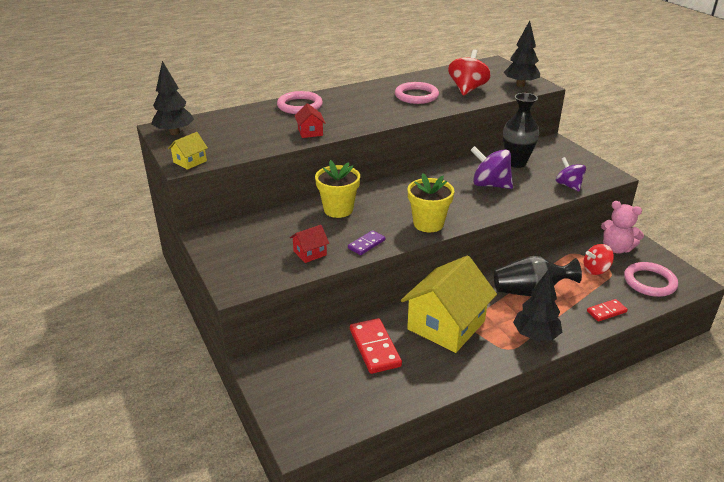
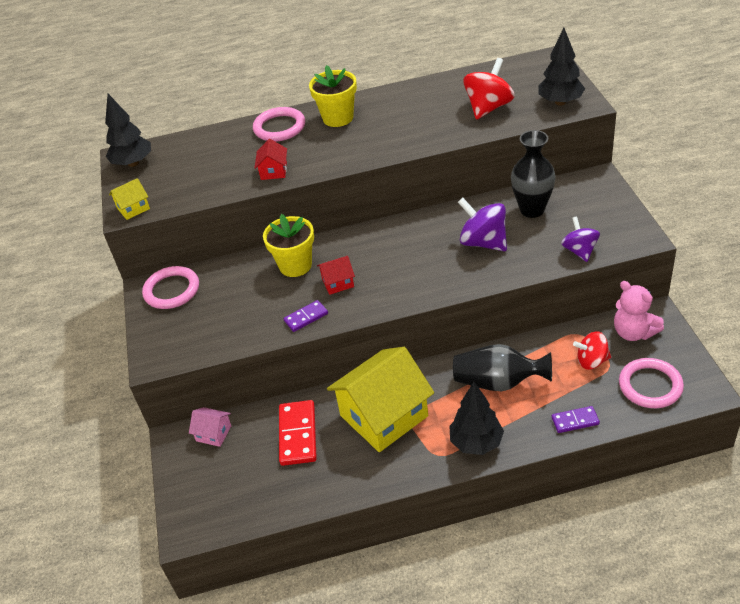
camera: 20 degrees right, 10 degrees up
red house [290,225,329,263] -> red house moved to [317,256,355,295]
pink ring [395,82,439,104] -> pink ring moved to [142,266,199,309]
yellow flower pot [408,173,454,232] -> yellow flower pot moved to [309,65,357,127]
red domino [587,299,628,322] -> purple domino [551,406,600,433]
none -> pink house [189,407,231,447]

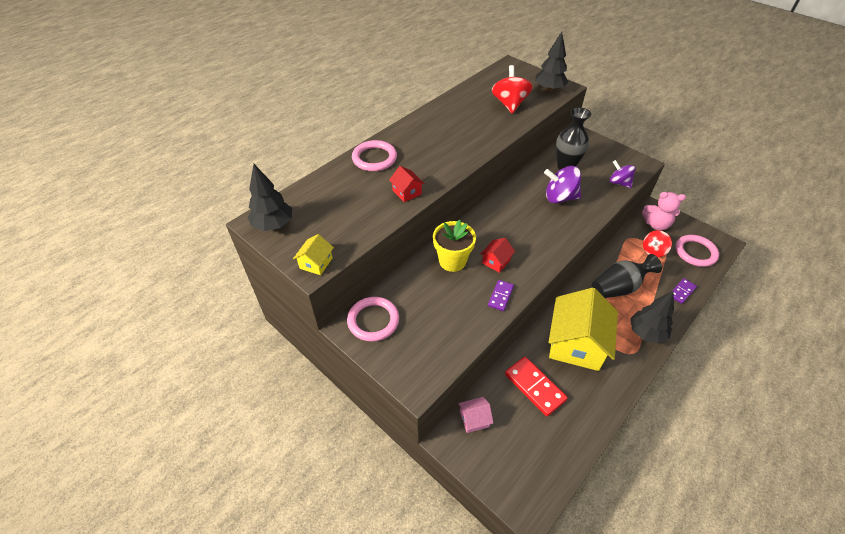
camera: 40 degrees left, 5 degrees up
yellow flower pot [309,65,357,127] -> none

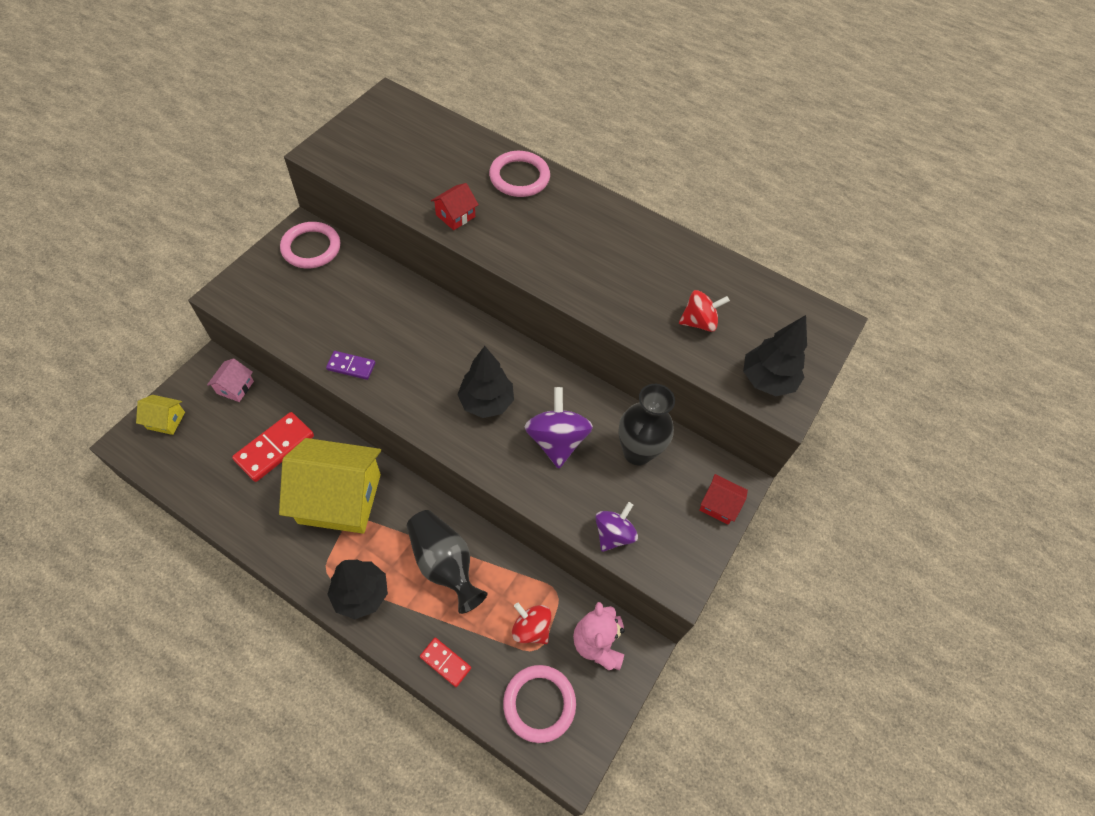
camera: 75 degrees right, 10 degrees up
black tree [248,164,292,231] -> black tree moved to [457,346,514,418]
yellow house [293,234,334,275] -> yellow house moved to [136,395,185,435]
yellow flower pot [433,220,476,272] -> none
pink house [458,397,493,433] -> pink house turned 45 degrees clockwise [207,358,254,402]
red house [480,238,515,273] -> red house moved to [699,474,748,524]
red spinning top [492,65,533,114] -> red spinning top [679,290,730,332], size x0.67
purple domino [671,278,697,304] -> red domino [420,638,471,687]

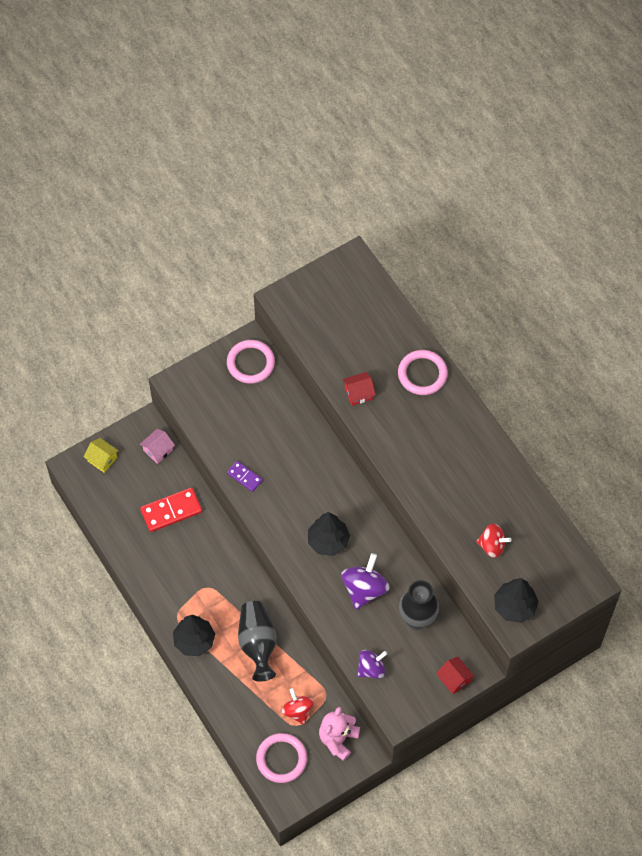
camera: 30 degrees right, 5 degrees up
yellow house [279,438,381,534] -> none
red domino [420,638,471,687] -> none

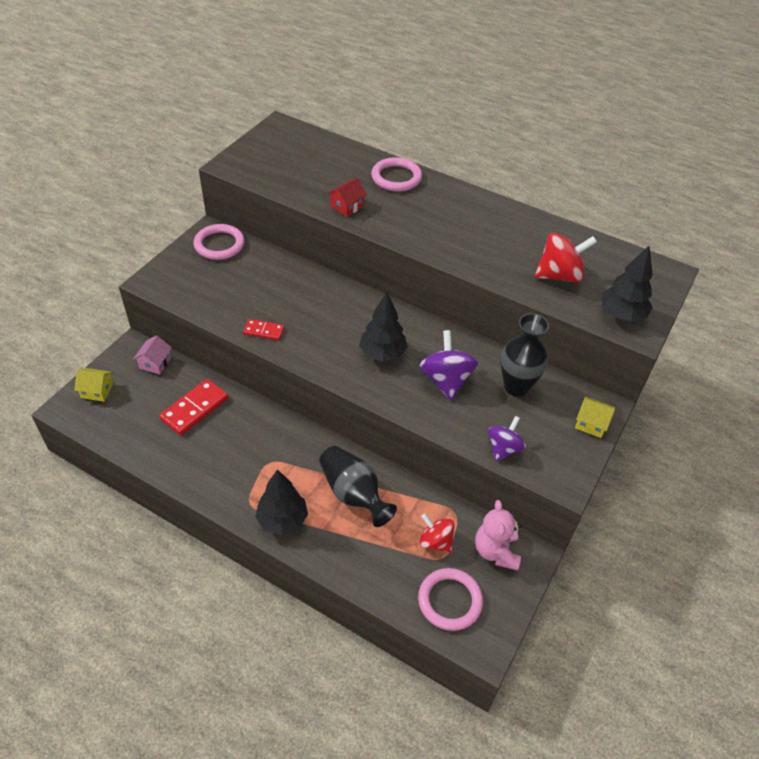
camera: 30 degrees left, 15 degrees down
purple domino [227,461,263,492] -> red domino [243,319,284,340]
red house [436,657,475,694] -> yellow house [575,396,615,438]
red spinning top [476,524,512,558] -> red spinning top [535,233,597,283], size x1.50

